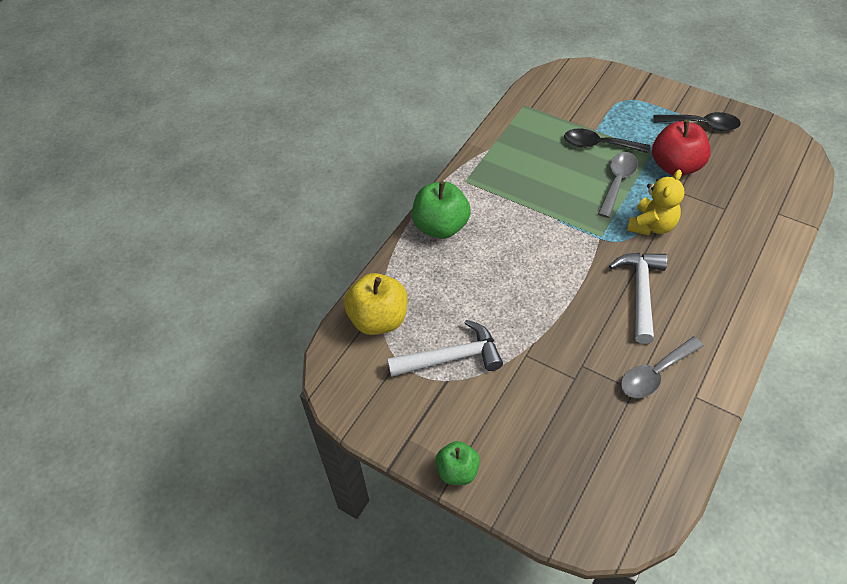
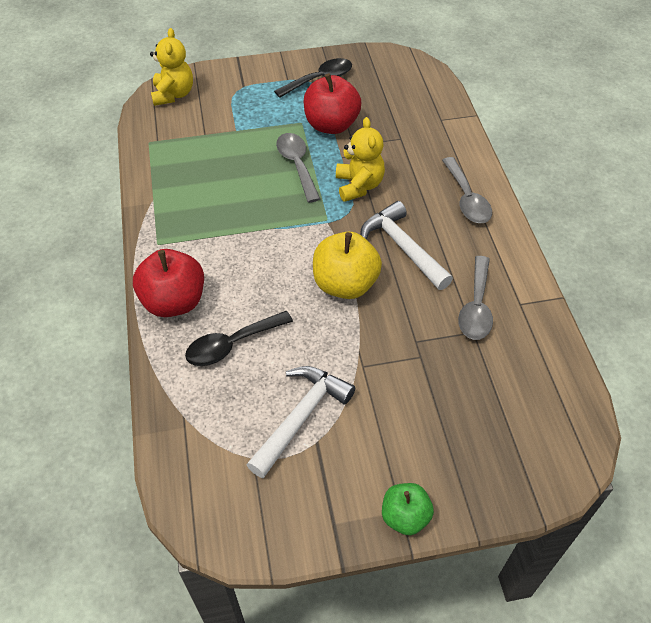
camera: 45 degrees left, 0 degrees up
yellow apple [344,273,407,335] -> yellow apple moved to [313,231,382,299]
green apple [412,181,471,239] -> red apple [133,249,204,317]
black spoon [564,128,650,153] -> black spoon moved to [185,311,293,366]
none -> yellow teddy bear [150,28,193,106]
none -> grey spoon [442,157,492,223]

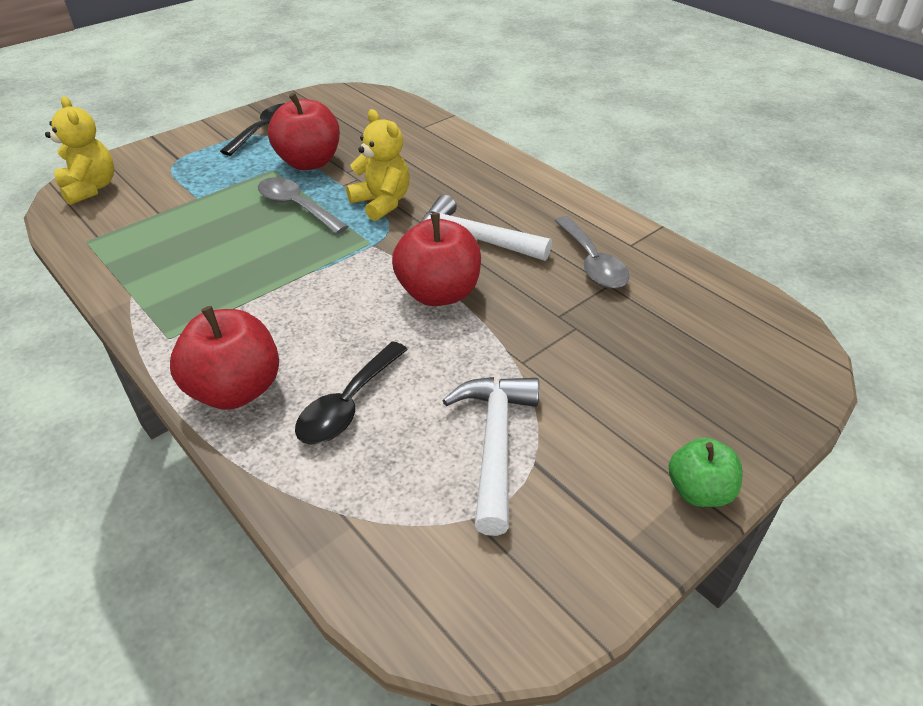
camera: 30 degrees left, 10 degrees down
yellow apple [313,231,382,299] -> red apple [392,213,481,306]
grey spoon [442,157,492,223] -> none

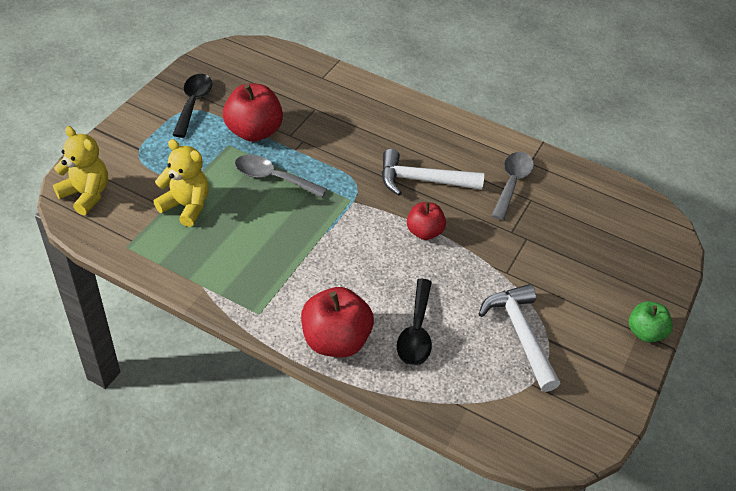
camera: 25 degrees left, 5 degrees up
yellow teddy bear [346,109,410,221] -> yellow teddy bear moved to [153,139,209,227]
red apple [392,213,481,306] -> red apple [407,202,446,240], size x0.61
grey spoon [555,216,630,288] -> grey spoon turned 120 degrees counterclockwise [491,152,534,220]

